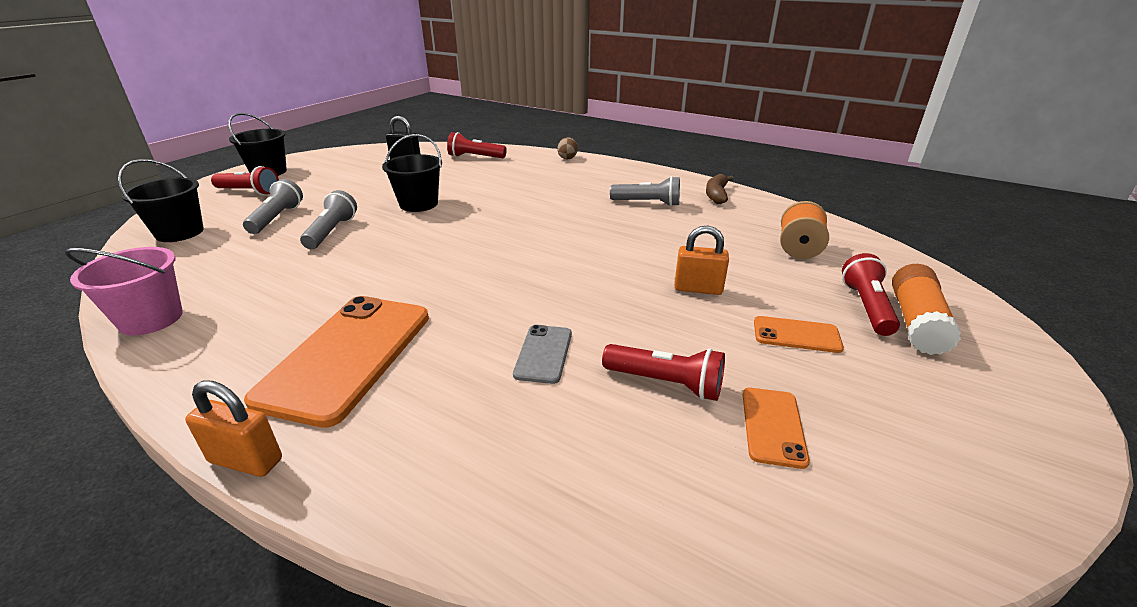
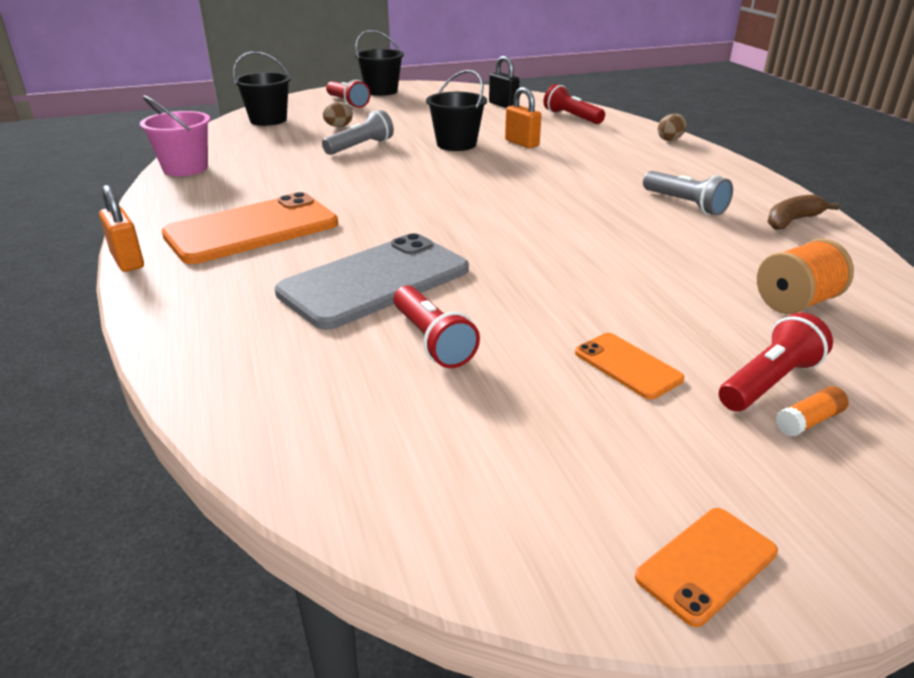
camera: 40 degrees right, 0 degrees up
grey flashlight [243,179,303,234] -> brown egg [323,102,353,127]
grey phone [513,325,572,384] -> grey phone [275,233,469,330], size x2.13
orange padlock [675,226,729,295] -> orange padlock moved to [505,87,541,148]
orange phone [743,388,810,469] -> orange phone moved to [635,508,778,627]
orange glue stick [892,264,961,355] -> orange glue stick [776,386,849,437], size x0.48

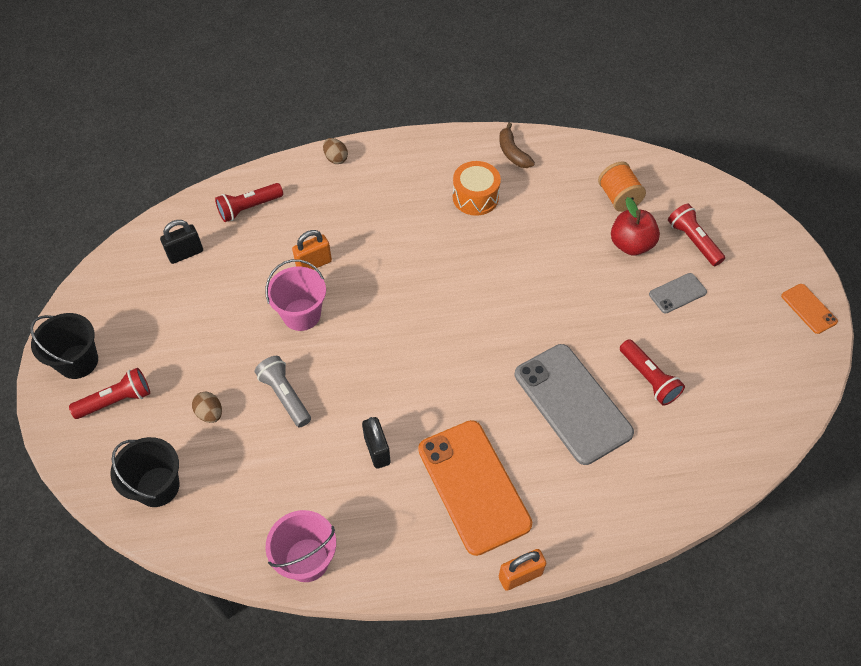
camera: 80 degrees left, 25 degrees up
red flashlight [394,285,480,368] -> red flashlight turned 75 degrees clockwise [620,339,685,406]
black bucket [426,70,487,151] -> pink bucket [265,259,326,331]
orange phone [575,333,684,400] -> grey phone [649,273,707,313]
grey flashlight [643,171,733,216] -> orange drum [453,161,501,216]
orange glue stick [776,386,849,437] -> none
none -> black padlock [362,417,391,469]
none -> red apple [611,197,660,256]

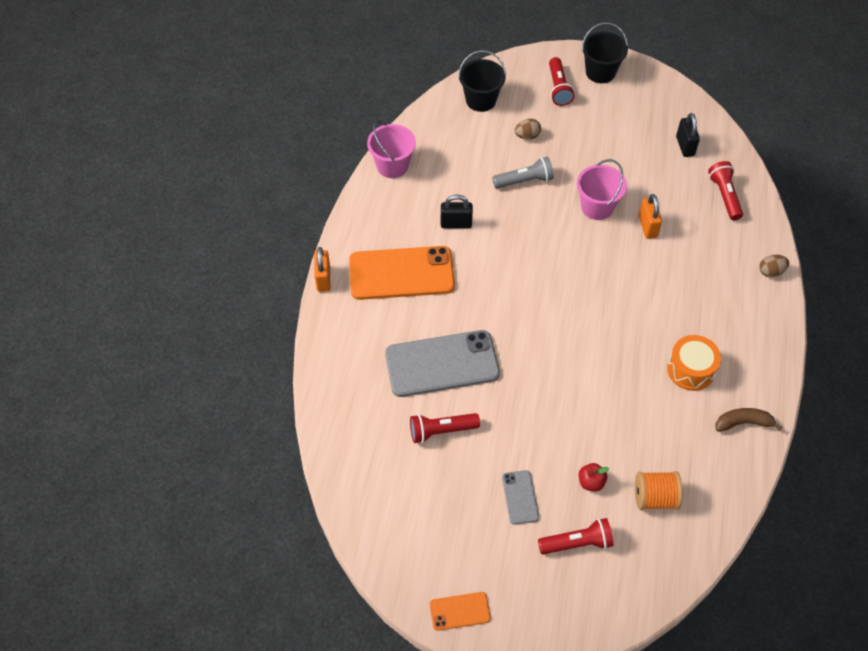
camera: 110 degrees right, 0 degrees up
red apple [611,197,660,256] -> red apple [578,463,609,491], size x0.58

